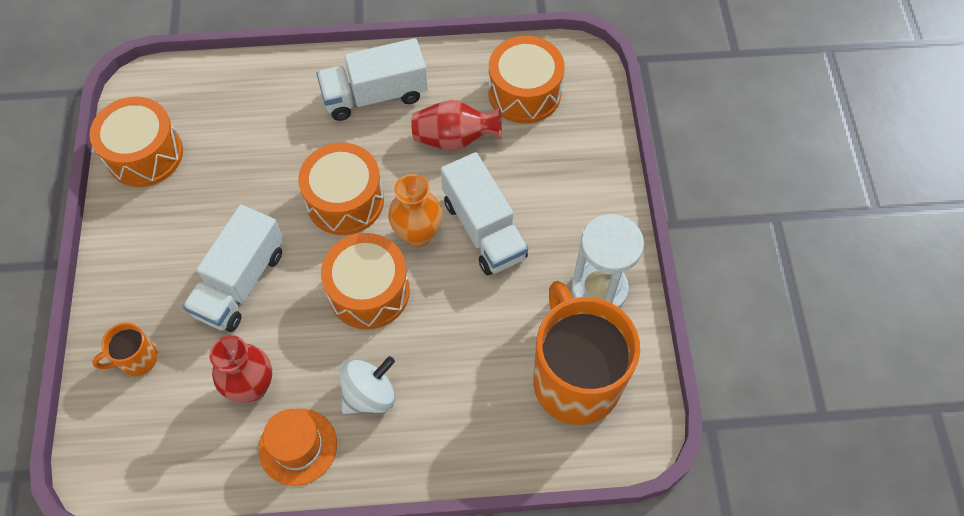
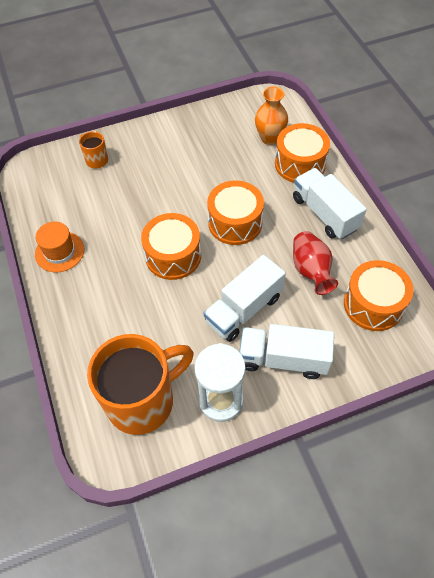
camera: 75 degrees right, 5 degrees down
orange drum [90,96,183,187] -> orange drum moved to [275,123,330,183]
white truck [183,205,283,332] -> white truck moved to [239,324,334,379]
red vase [209,335,272,403] -> none
white spinning top [340,356,395,414] -> none
orange vase [388,174,442,247] -> orange vase moved to [255,87,288,145]

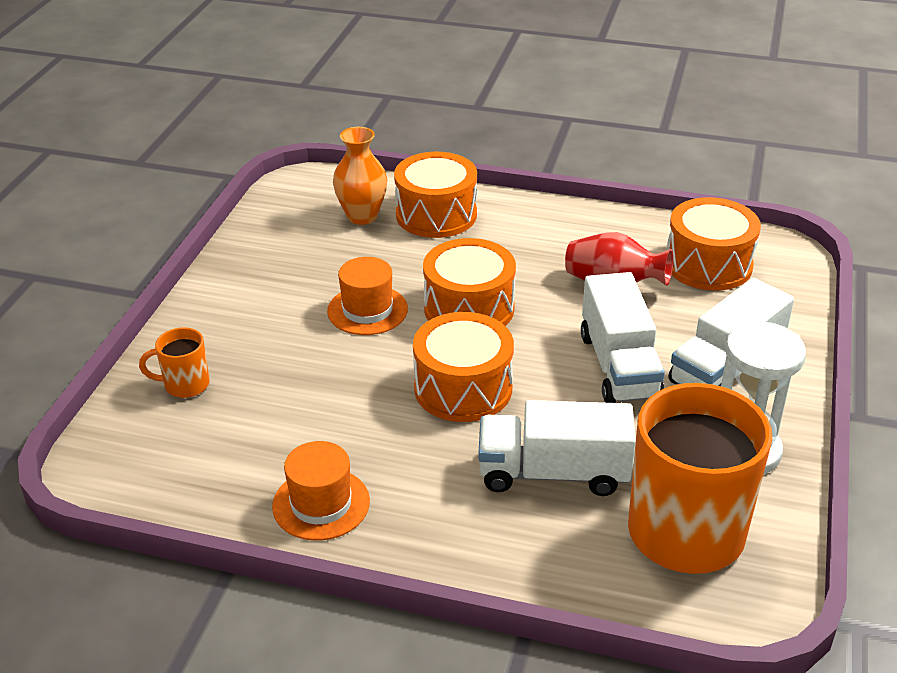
camera: 55 degrees left, 20 degrees down
white truck [293,168,367,240] -> white truck moved to [478,400,636,496]
none -> orange hat [327,257,408,335]

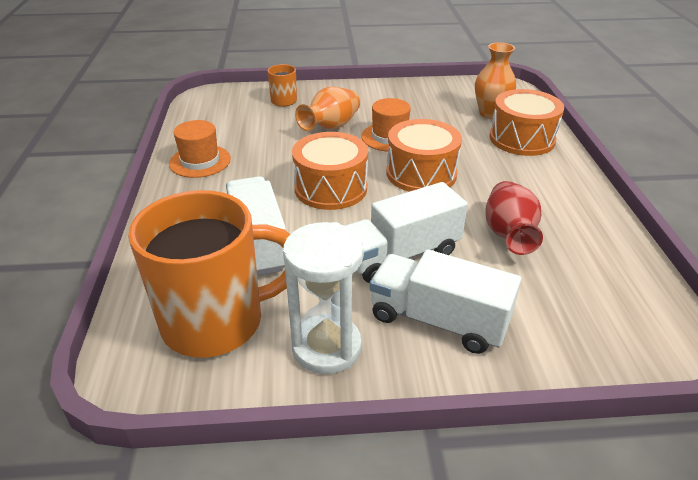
camera: 70 degrees right, 0 degrees up
orange drum [667,197,761,291] -> none
none -> orange vase [295,87,360,131]

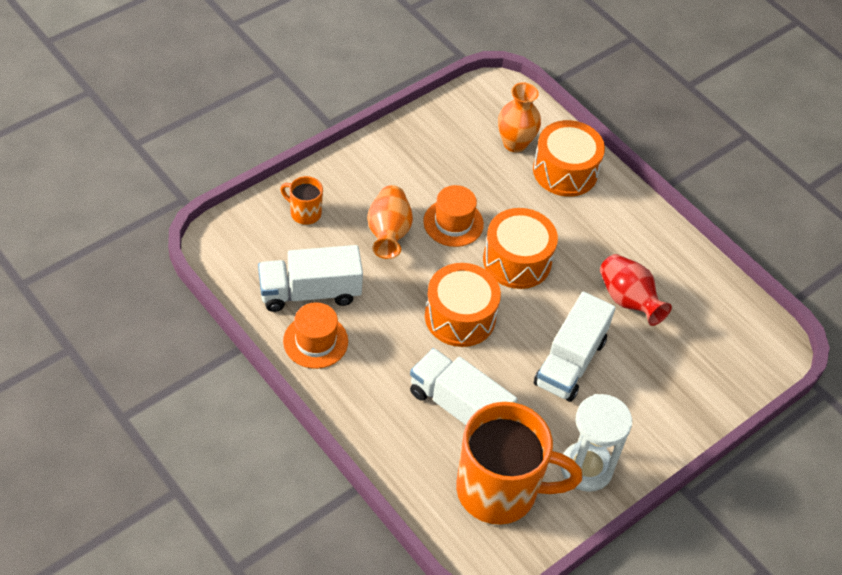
camera: 40 degrees left, 15 degrees up
orange mug [128,190,290,358] -> orange mug turned 60 degrees clockwise [456,402,582,525]
white truck [370,249,521,354] -> white truck moved to [258,245,363,312]

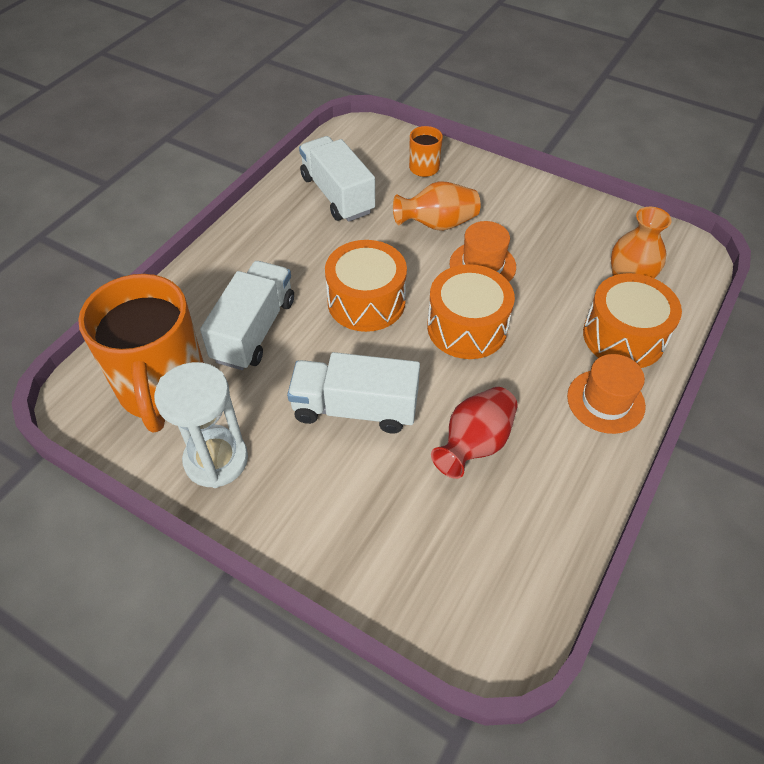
camera: 75 degrees right, 0 degrees up
orange hat [283,302,348,369] -> orange hat moved to [567,354,646,434]

